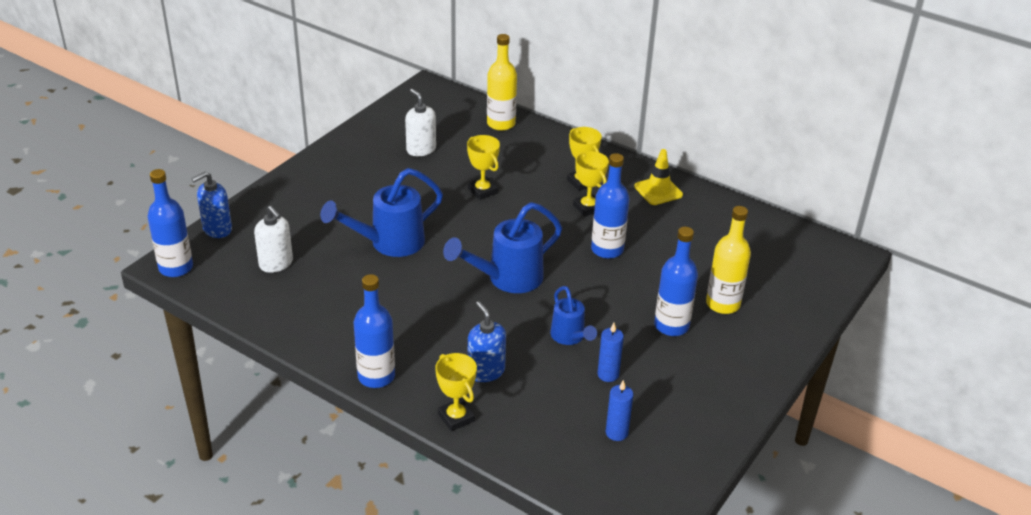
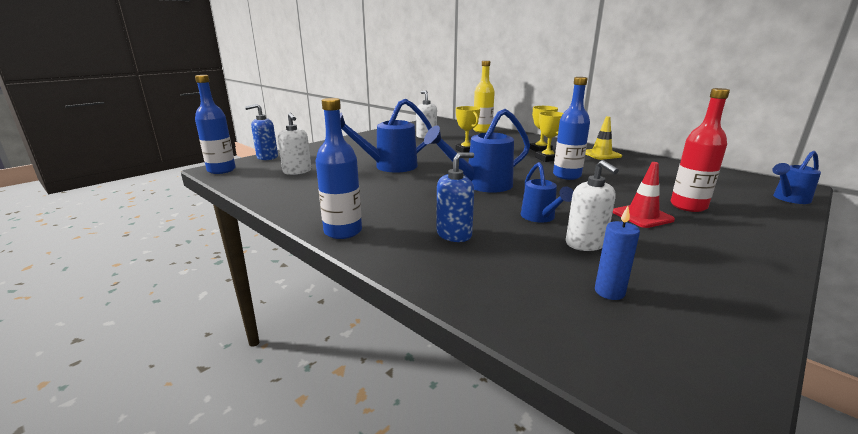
camera: 10 degrees right, 15 degrees down
yellow trophy [435,353,477,431] -> none
blue soap dispenser [468,301,506,382] -> blue soap dispenser turned 75 degrees clockwise [436,152,474,242]
blue candle [597,323,624,382] -> white soap dispenser [566,160,619,251]
blue bottle [654,227,698,336] -> red traffic cone [613,162,675,228]
yellow bottle [706,206,751,314] -> red bottle [671,88,730,212]
none -> blue watering can [772,151,821,204]

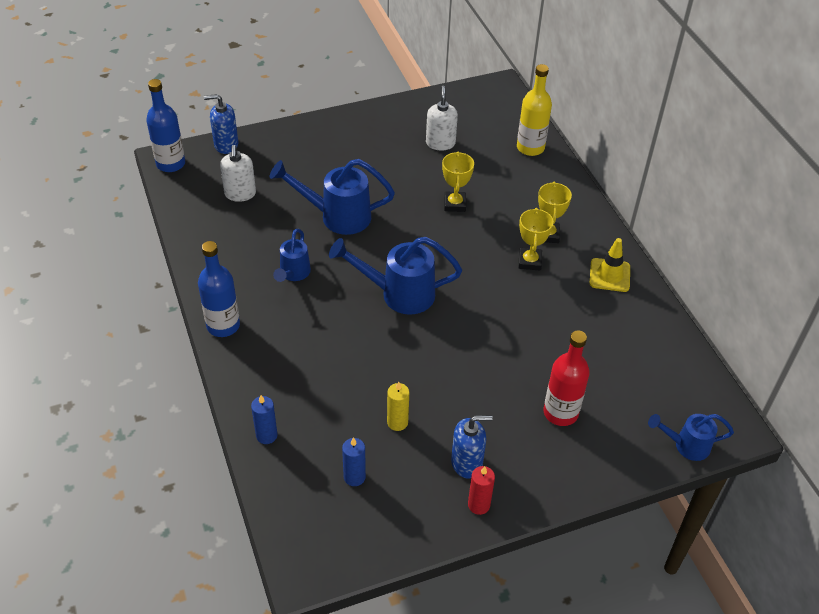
camera: 25 degrees right, 25 degrees up
blue soap dispenser [436,152,474,242] -> blue soap dispenser moved to [451,415,493,479]
blue watering can [521,162,573,223] -> blue watering can moved to [273,229,311,282]
blue bottle [553,77,590,180] -> none
white soap dispenser [566,160,619,251] -> yellow candle [387,382,409,431]
red traffic cone [613,162,675,228] -> none
none -> blue candle [251,395,278,444]
none -> red candle [468,466,495,515]

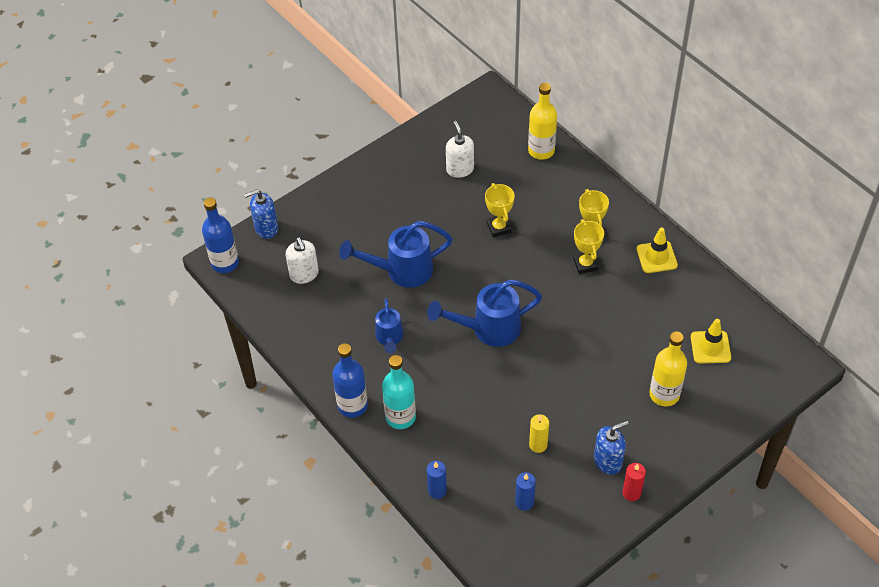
camera: 15 degrees left, 5 degrees up
red bottle [544,330,590,426] -> yellow bottle [649,332,687,406]
blue watering can [648,414,734,461] -> none
none -> turquoise bottle [382,355,416,429]
none -> yellow traffic cone [691,319,731,363]

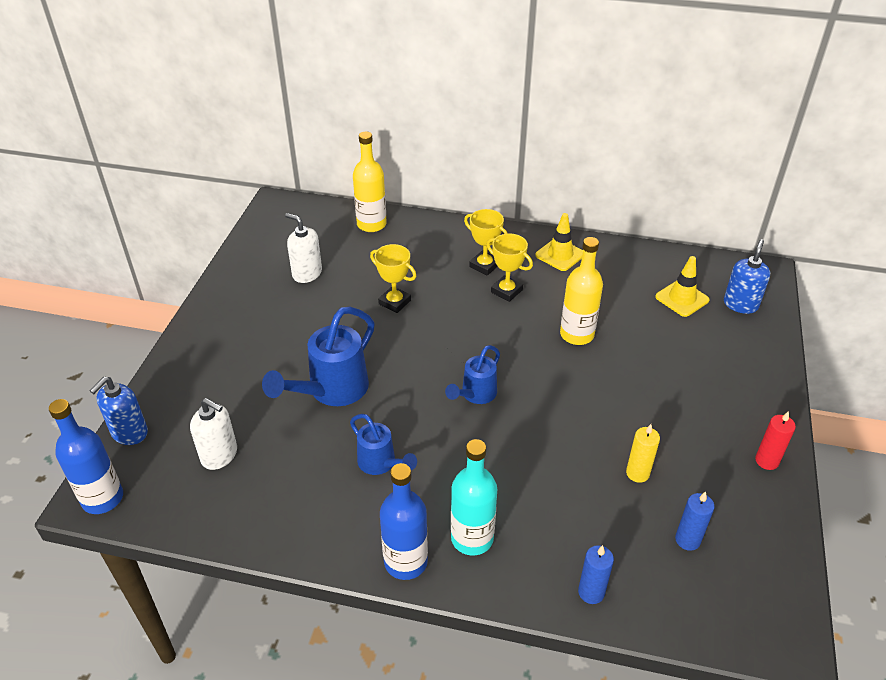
camera: 40 degrees left, 10 degrees down
blue watering can [427,280,542,347] -> blue watering can [445,345,500,404], size x0.60
blue soap dispenser [594,421,629,475] -> blue soap dispenser moved to [724,239,770,314]
yellow bottle [649,332,687,406] -> yellow bottle moved to [560,237,603,345]

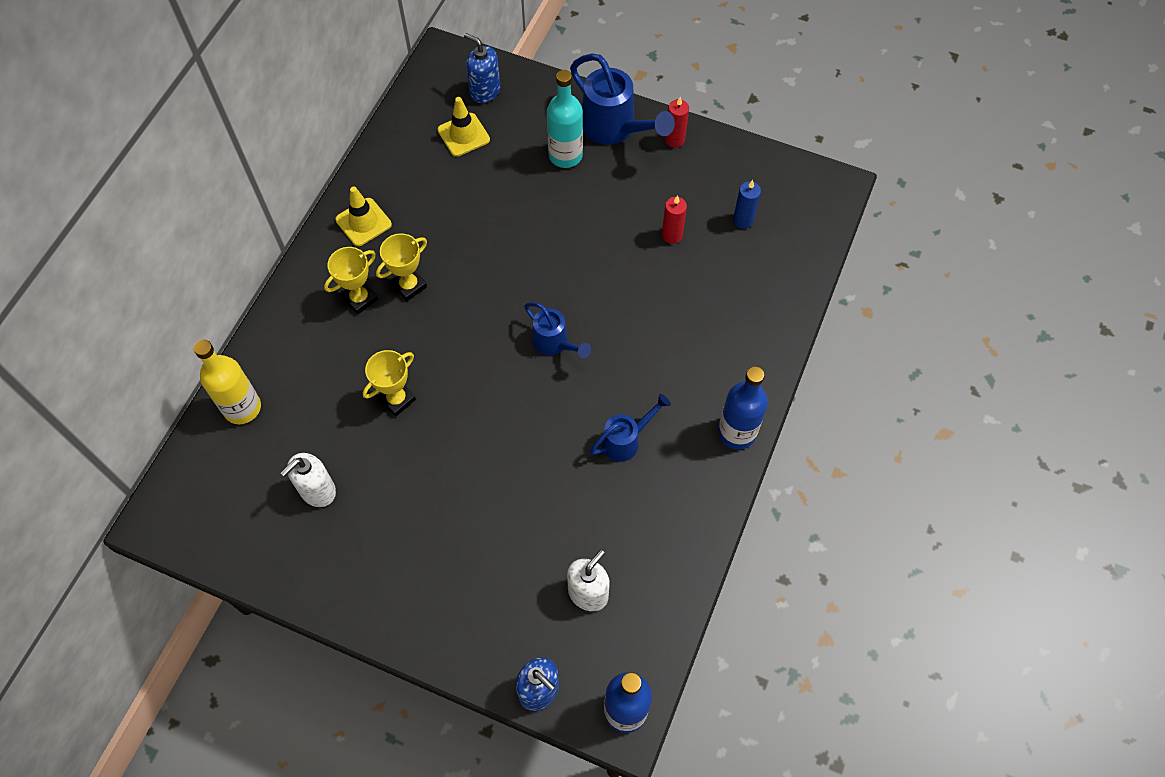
camera: 80 degrees left, 20 degrees up
blue watering can [262,307,375,406] -> blue watering can moved to [570,53,675,145]
turquoise bottle [451,439,497,556] -> turquoise bottle moved to [547,70,583,168]
yellow bottle [560,237,603,345] -> none
blue candle [578,545,614,604] -> none
yellow candle [626,424,660,483] -> red candle [662,195,687,244]

